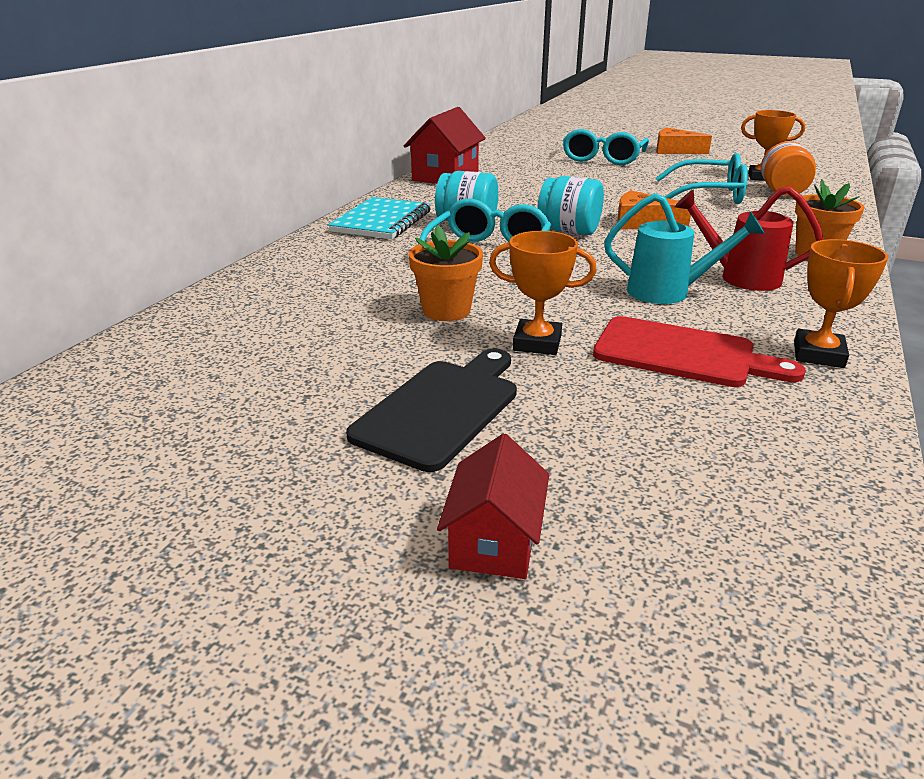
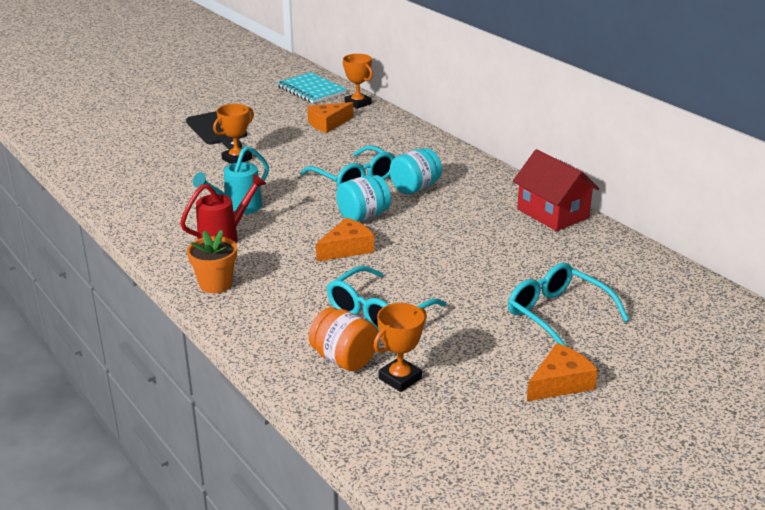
camera: 120 degrees right, 0 degrees up
turquoise notebook [328,197,431,239] -> turquoise notebook moved to [277,72,347,104]
orange flower pot [409,225,483,321] -> none
red house [437,434,549,579] -> none
red cutting board [593,316,806,387] -> none
orange trophy [794,239,888,368] -> orange trophy moved to [343,54,373,109]
none -> orange cheese [307,102,354,133]

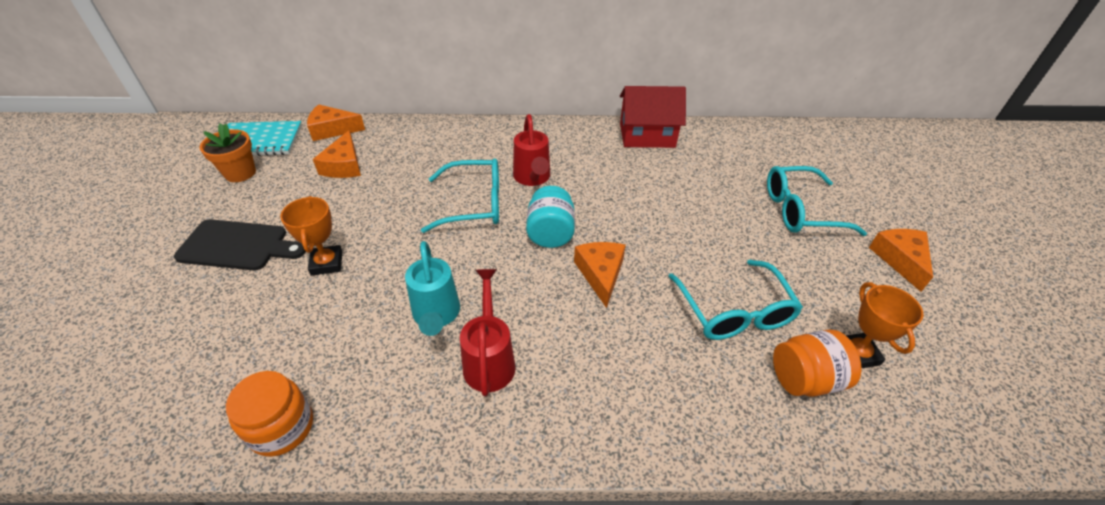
camera: 55 degrees left, 15 degrees up
orange flower pot [187,230,237,293] -> orange flower pot moved to [200,123,256,182]
orange trophy [343,54,373,109] -> orange cheese [307,104,365,141]
turquoise jar [390,148,442,194] -> red watering can [513,114,550,186]
none -> orange jar [226,371,313,457]

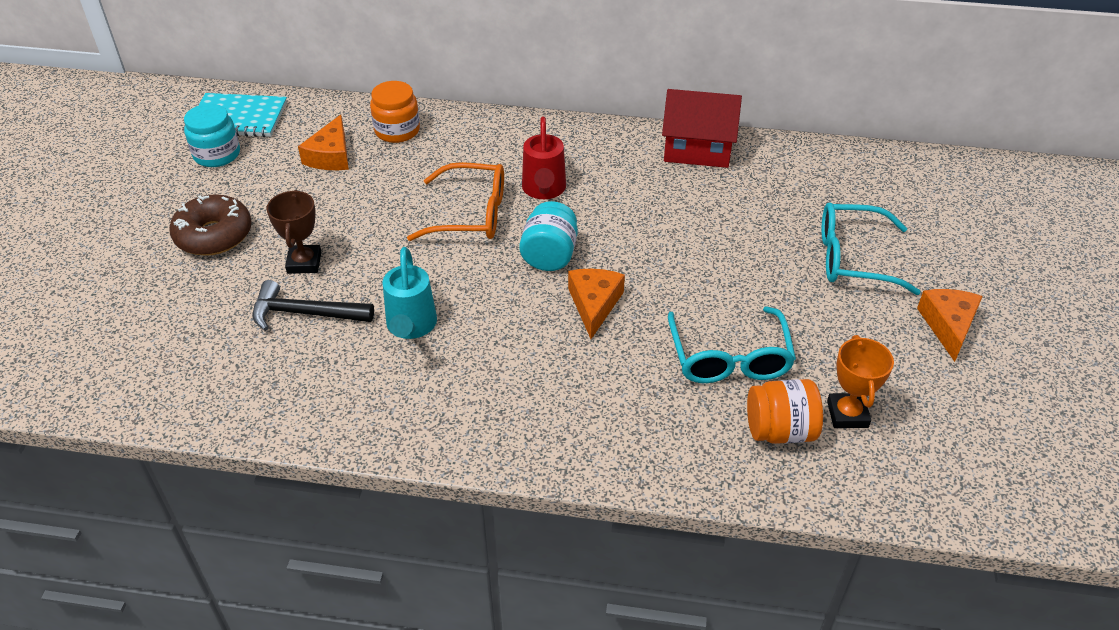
camera: 10 degrees right, 0 degrees up
black cutting board [174,219,306,270] -> brown donut [169,194,252,256]
orange flower pot [200,123,256,182] -> turquoise jar [184,104,240,167]
orange jar [226,371,313,457] -> orange jar moved to [370,81,420,143]
orange trophy [280,196,343,276] -> brown trophy [266,190,321,274]
orange cheese [307,104,365,141] -> none
turquoise glasses [421,158,499,233] -> orange glasses [407,162,504,241]
red watering can [460,269,516,396] -> none
none -> black hammer [252,280,374,331]

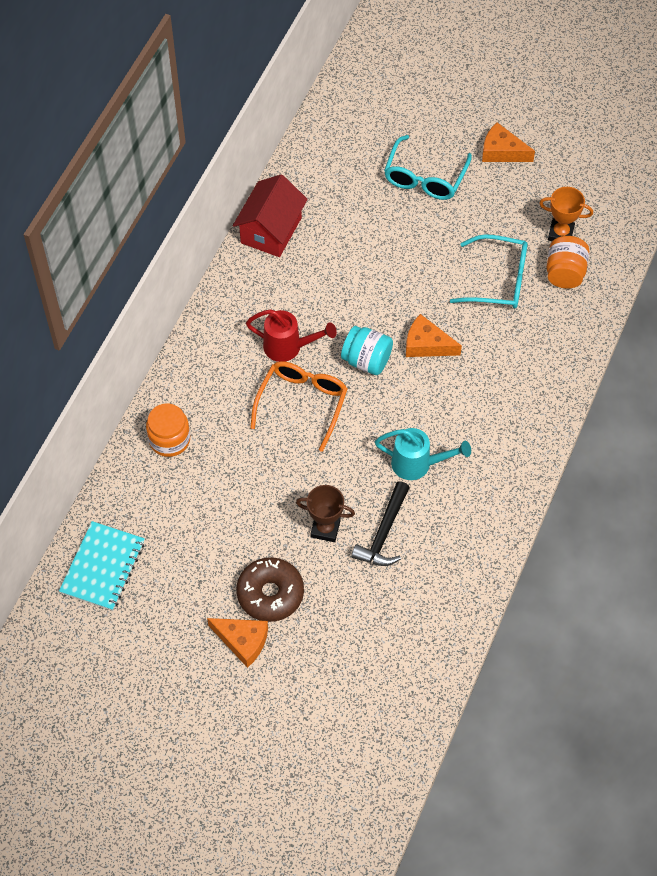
camera: 75 degrees left, 15 degrees up
turquoise jar [184,104,240,167] -> none
orange cheese [298,115,349,170] -> orange cheese moved to [207,618,268,668]

